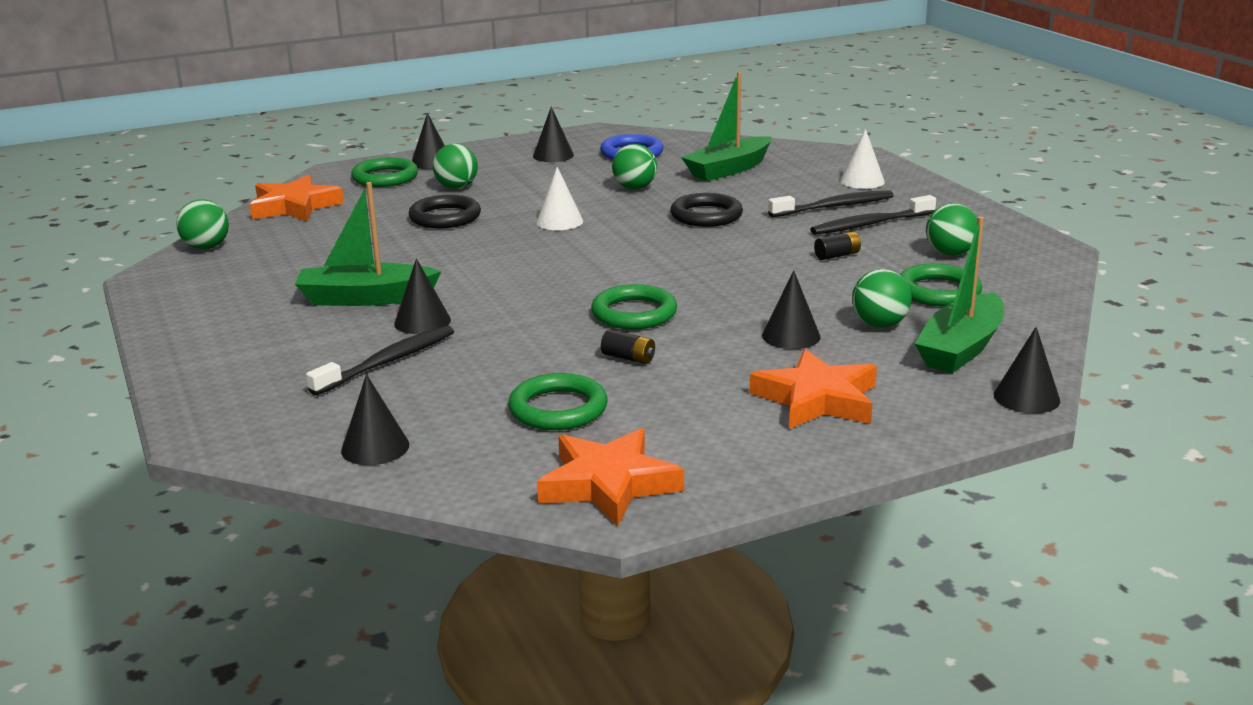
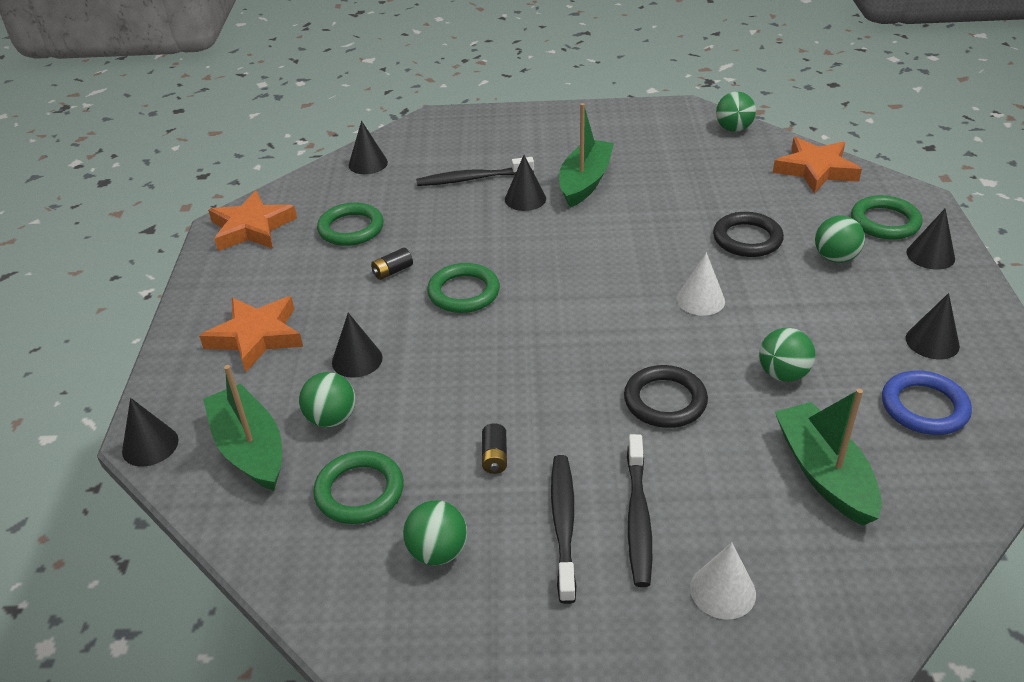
camera: 115 degrees right, 15 degrees up
black toothbrush [306,325,454,396] -> black toothbrush turned 105 degrees clockwise [416,157,534,186]

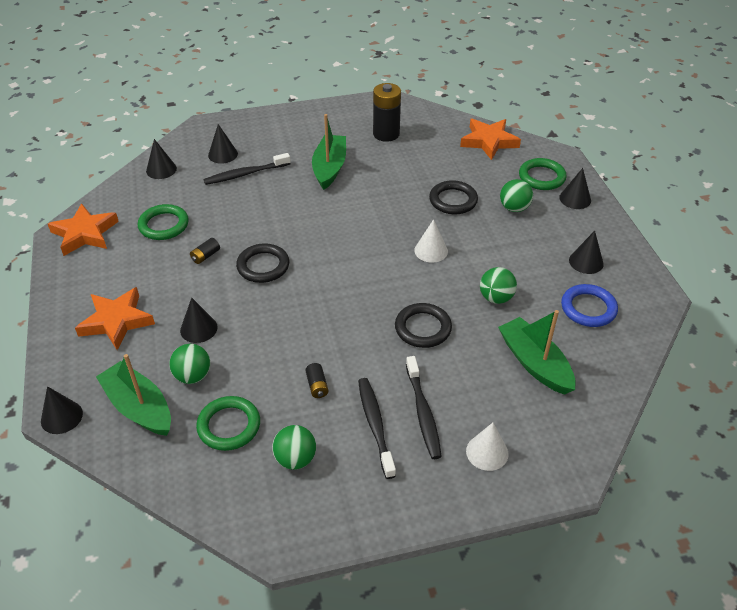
camera: 15 degrees left, 5 degrees up
green ring [427,263,500,313] -> black ring [236,243,289,283]
black cone [505,155,546,211] -> black cone moved to [208,124,238,164]
green ball [716,92,756,132] -> none
none -> black battery [373,83,401,142]

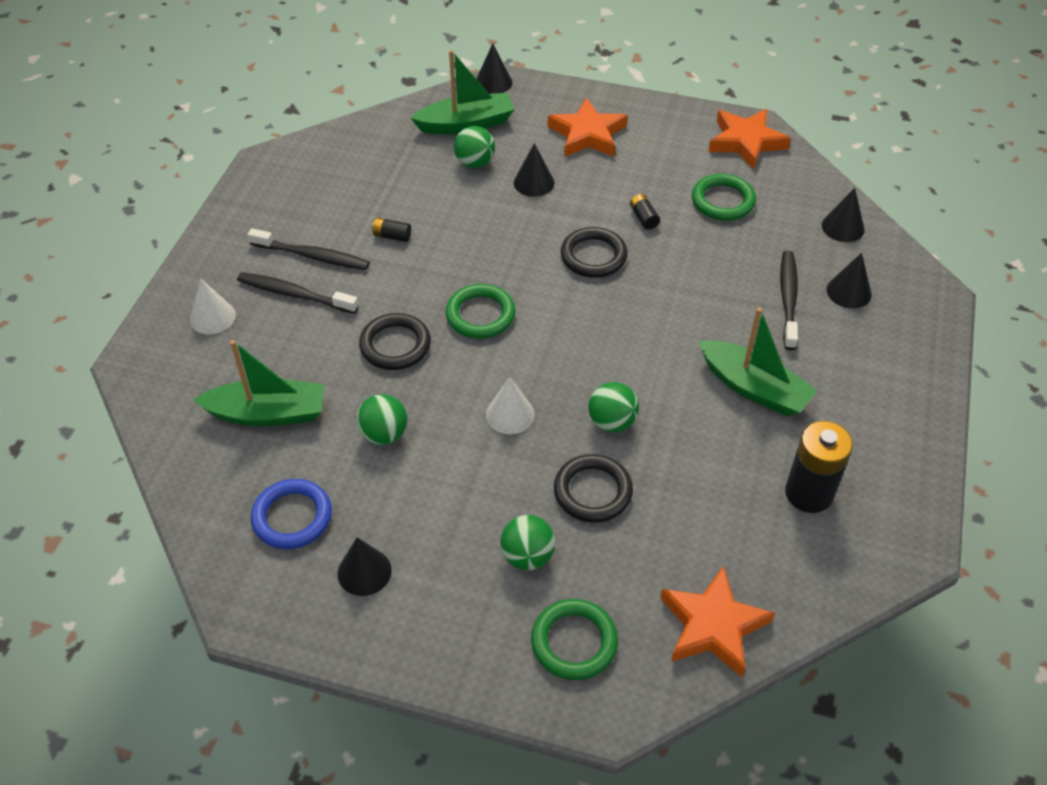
camera: 120 degrees right, 5 degrees up
green ring [196,396,260,451] -> green ring moved to [446,284,516,339]
green ball [272,425,316,470] -> green ball moved to [588,382,639,432]
black cone [559,168,591,209] -> none

